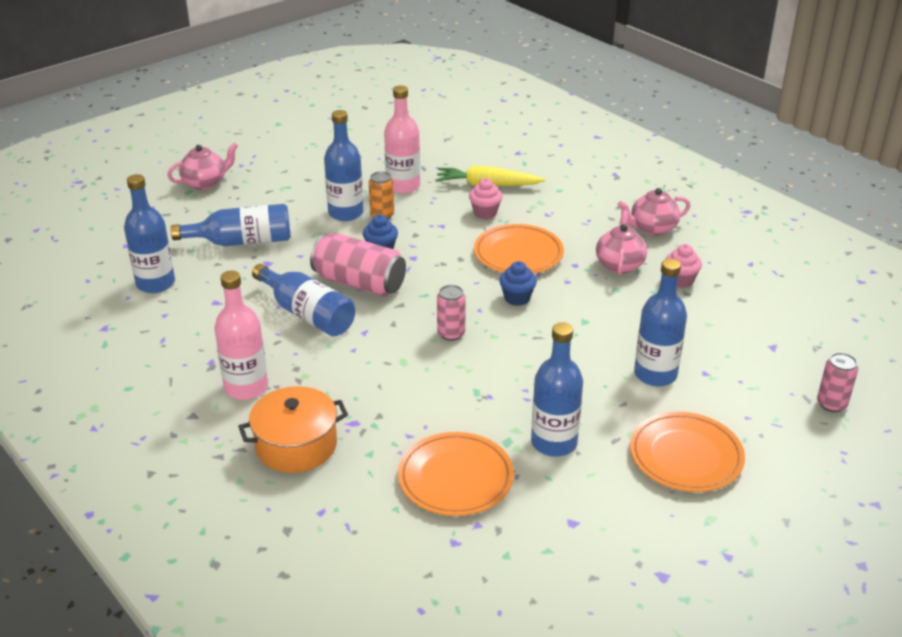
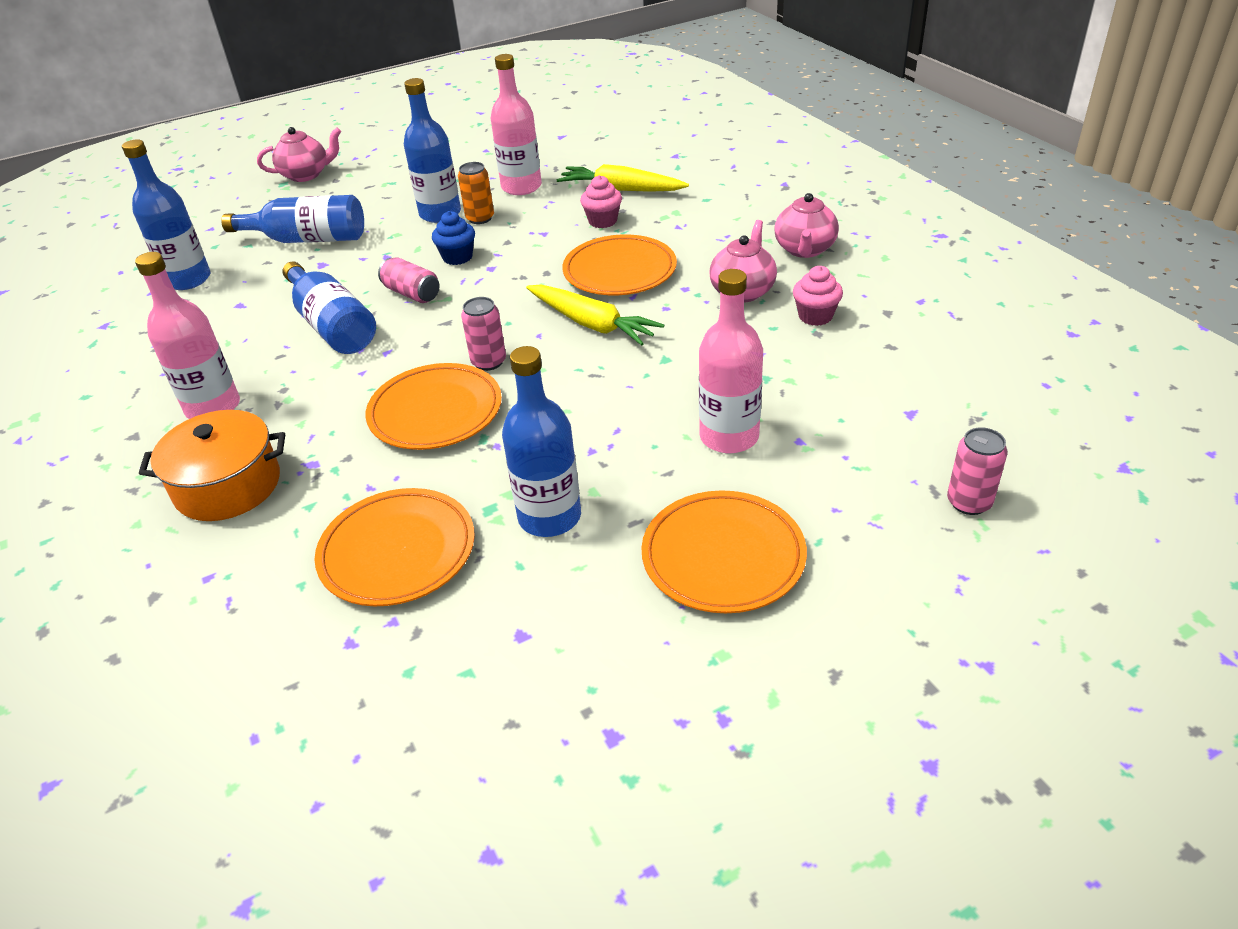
camera: 15 degrees right, 5 degrees up
pink can [310,233,406,296] -> pink can [378,257,439,303], size x0.56
blue cupcake [499,261,537,306] -> yellow carrot [526,284,664,346]
pink teapot [618,188,690,236] -> pink teapot turned 75 degrees counterclockwise [774,193,839,258]
blue bottle [634,258,687,386] -> pink bottle [699,269,763,453]
none -> orange plate [366,363,502,450]

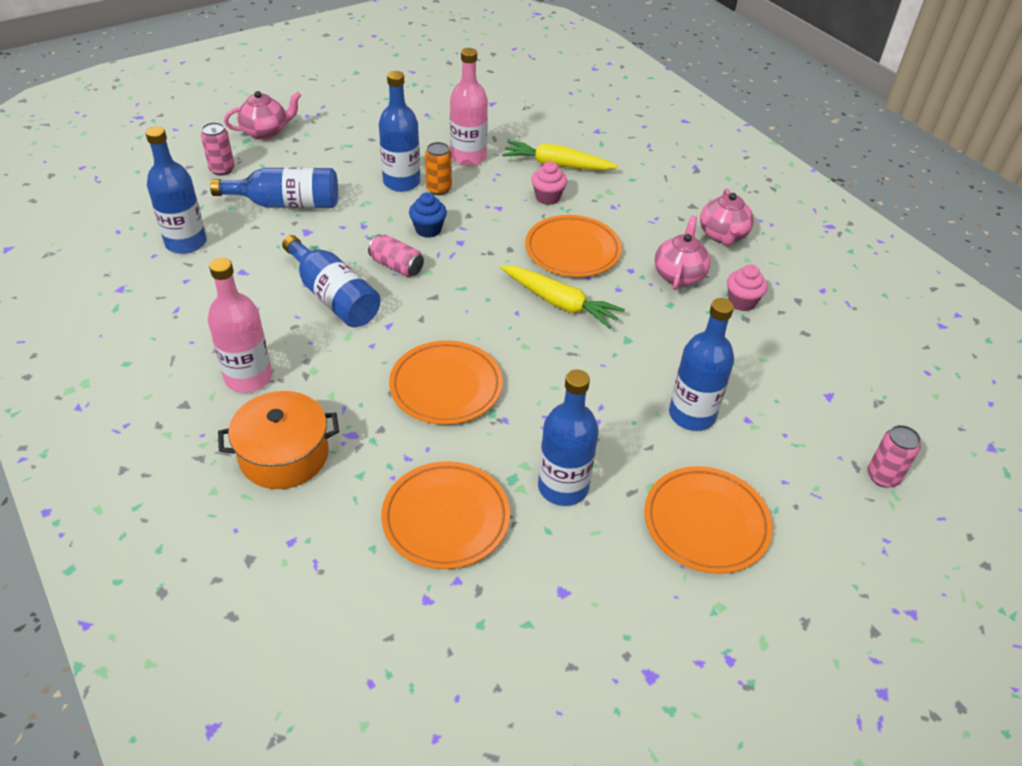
camera: 10 degrees left, 5 degrees up
pink can [461,297,506,371] -> pink can moved to [201,122,235,176]
pink bottle [699,269,763,453] -> blue bottle [669,298,734,431]

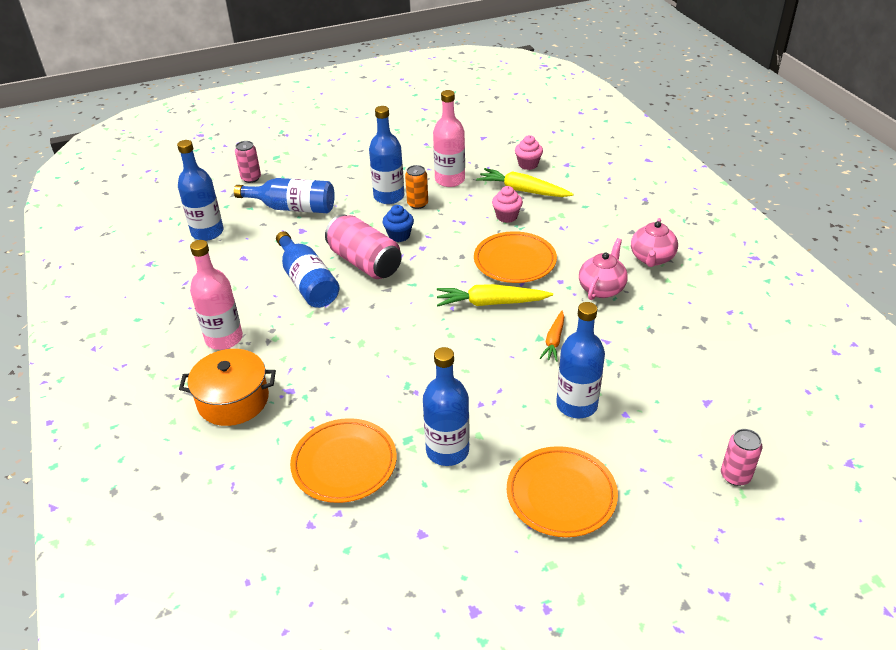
camera: 15 degrees right, 5 degrees down
pink teapot [224,91,301,140] -> none
pink can [368,234,424,277] -> pink can [325,214,402,279], size x1.78
orange plate [389,340,503,425] -> none
yellow carrot [500,265,625,329] -> yellow carrot turned 135 degrees clockwise [437,284,553,306]
pink cupcake [727,265,767,311] -> pink cupcake moved to [515,135,543,170]
none -> orange carrot [540,311,564,362]

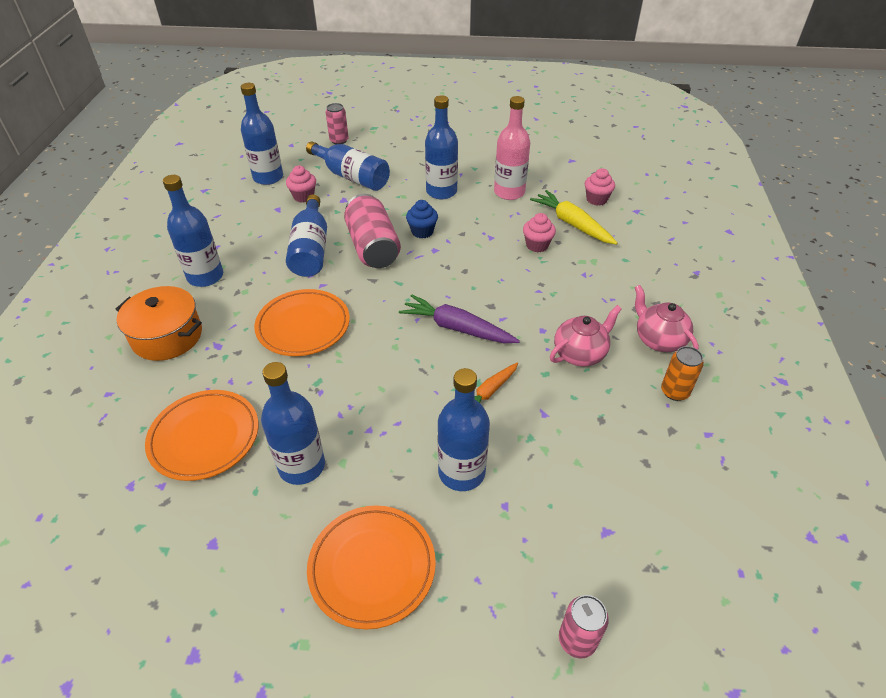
camera: 25 degrees right, 5 degrees up
pink bottle [190,240,243,350] -> blue bottle [163,175,223,287]
orange can [405,165,428,209] -> orange can moved to [661,346,704,401]
yellow carrot [437,284,553,306] -> purple carrot [399,295,520,343]
orange plate [474,231,557,283] -> orange plate moved to [254,289,350,356]
pink teapot [631,218,678,267] -> pink teapot turned 105 degrees clockwise [634,285,699,352]
none -> pink cupcake [286,166,316,203]

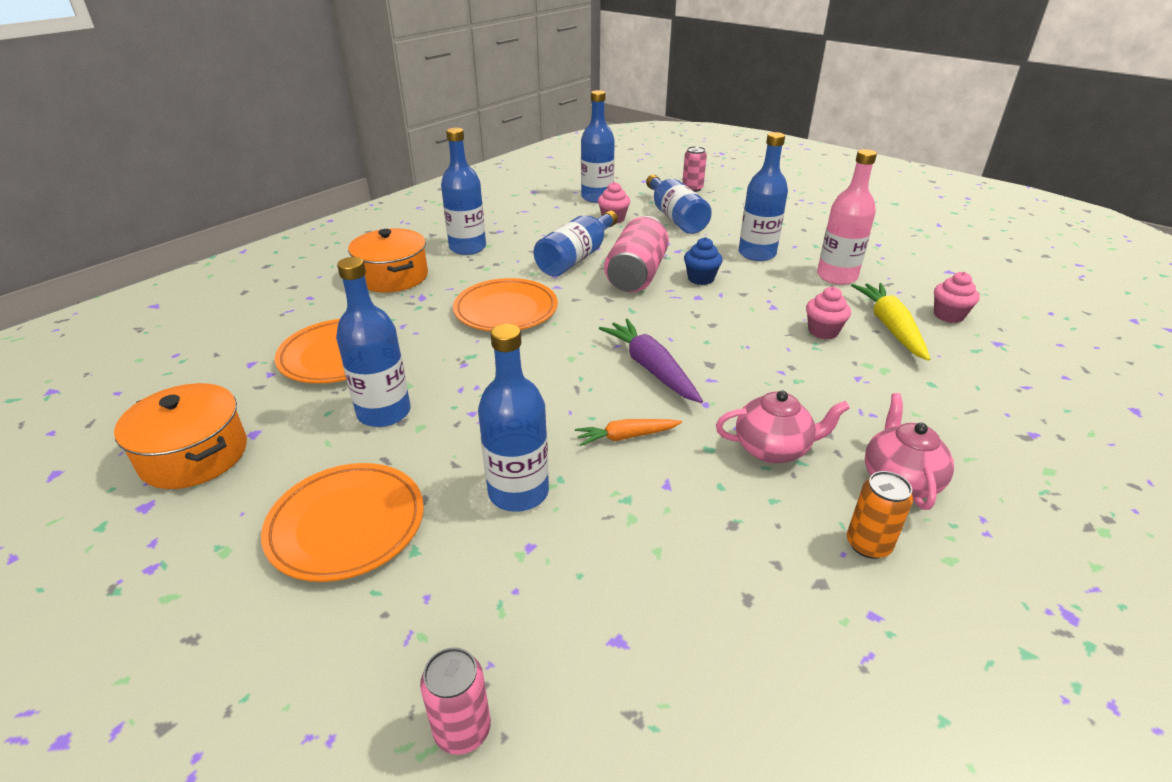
camera: 35 degrees right, 10 degrees down
none -> orange pot [114,383,247,489]

